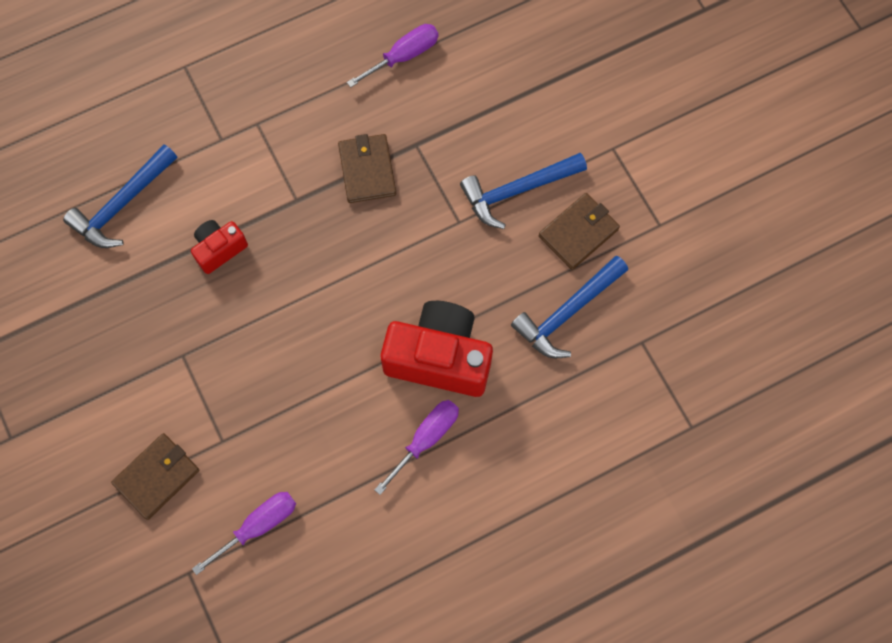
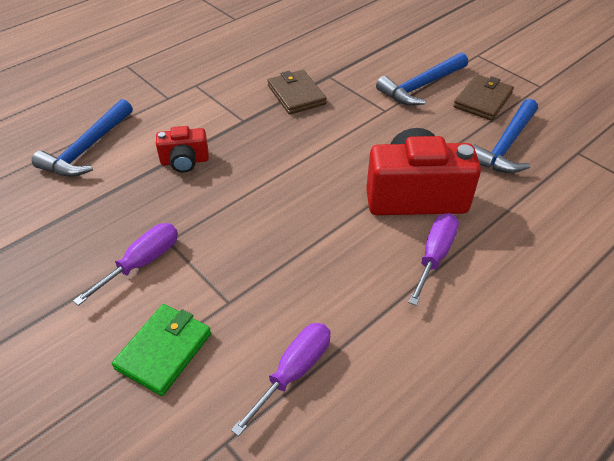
camera: 15 degrees left, 25 degrees down
brown wallet [111,433,199,520] -> green wallet [112,304,211,396]
red camera [191,220,248,274] -> red camera turned 135 degrees counterclockwise [156,126,209,173]
purple screwdriver [347,24,438,88] -> purple screwdriver moved to [73,223,178,306]

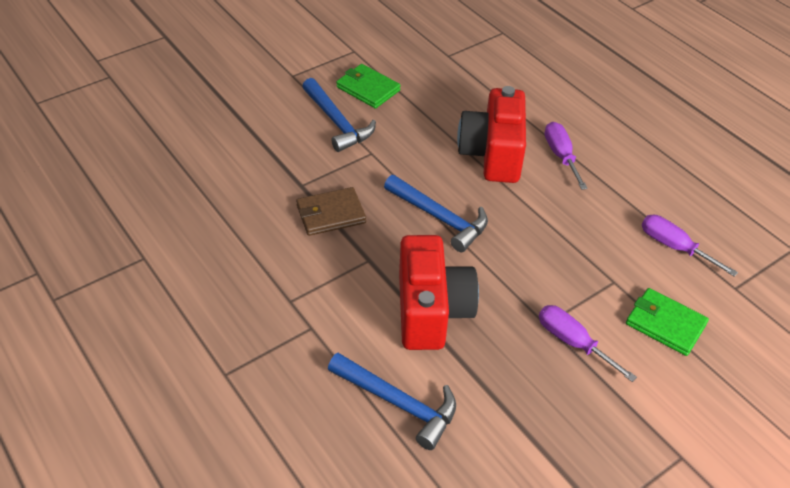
camera: 85 degrees left, 0 degrees up
red camera [156,126,209,173] -> red camera [399,235,479,350], size x1.94
purple screwdriver [408,213,459,306] -> purple screwdriver turned 45 degrees clockwise [545,122,588,190]
brown wallet [453,74,514,121] -> green wallet [336,64,401,109]
blue hammer [473,99,538,173] -> blue hammer moved to [384,175,488,252]

